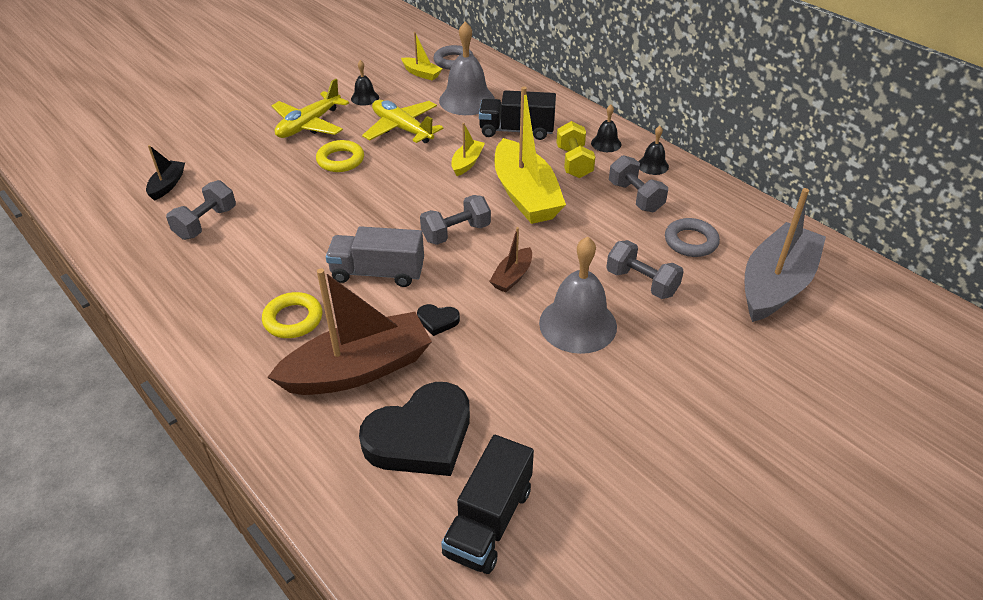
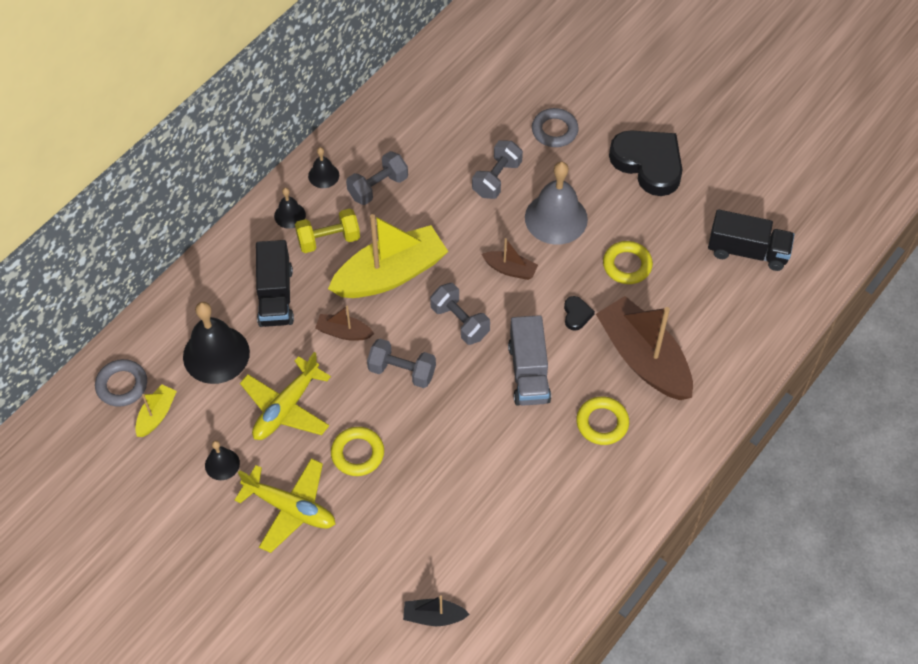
camera: 100 degrees left, 15 degrees up
grey dumbbell [166,180,236,240] -> grey dumbbell moved to [367,338,436,388]
black heart [359,382,470,476] -> black heart moved to [609,130,682,196]
grey bell [439,21,495,115] -> black bell [183,302,250,384]
yellow boat [451,123,485,176] -> brown boat [315,306,374,341]
grey ring [665,218,720,257] -> grey ring moved to [532,108,579,147]
grey boat [745,188,826,322] -> none
none -> yellow ring [603,241,653,284]

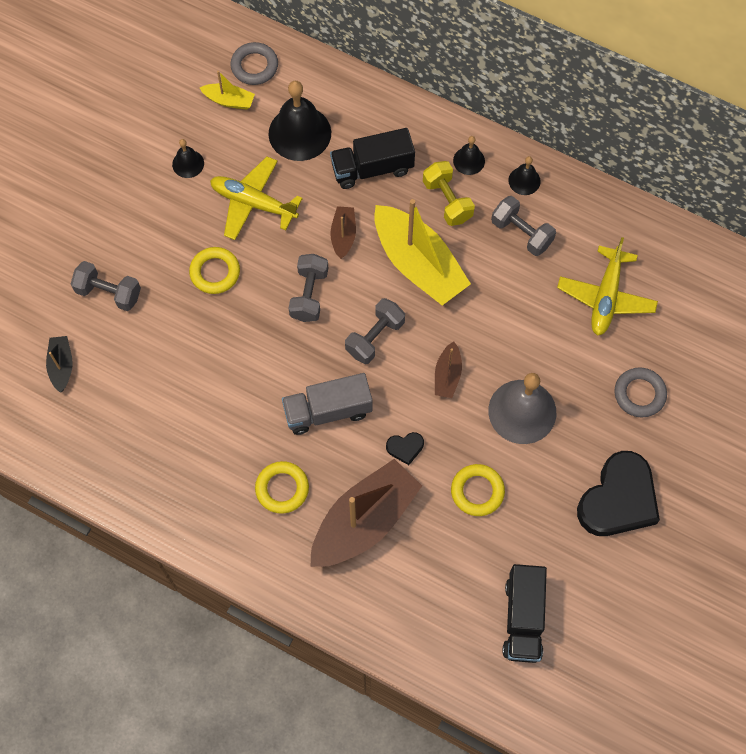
camera: 80 degrees right, 10 degrees up
yellow plane [235,458,335,553] -> yellow plane moved to [557,237,658,336]
grey dumbbell [472,140,523,199] -> grey dumbbell moved to [71,261,141,311]

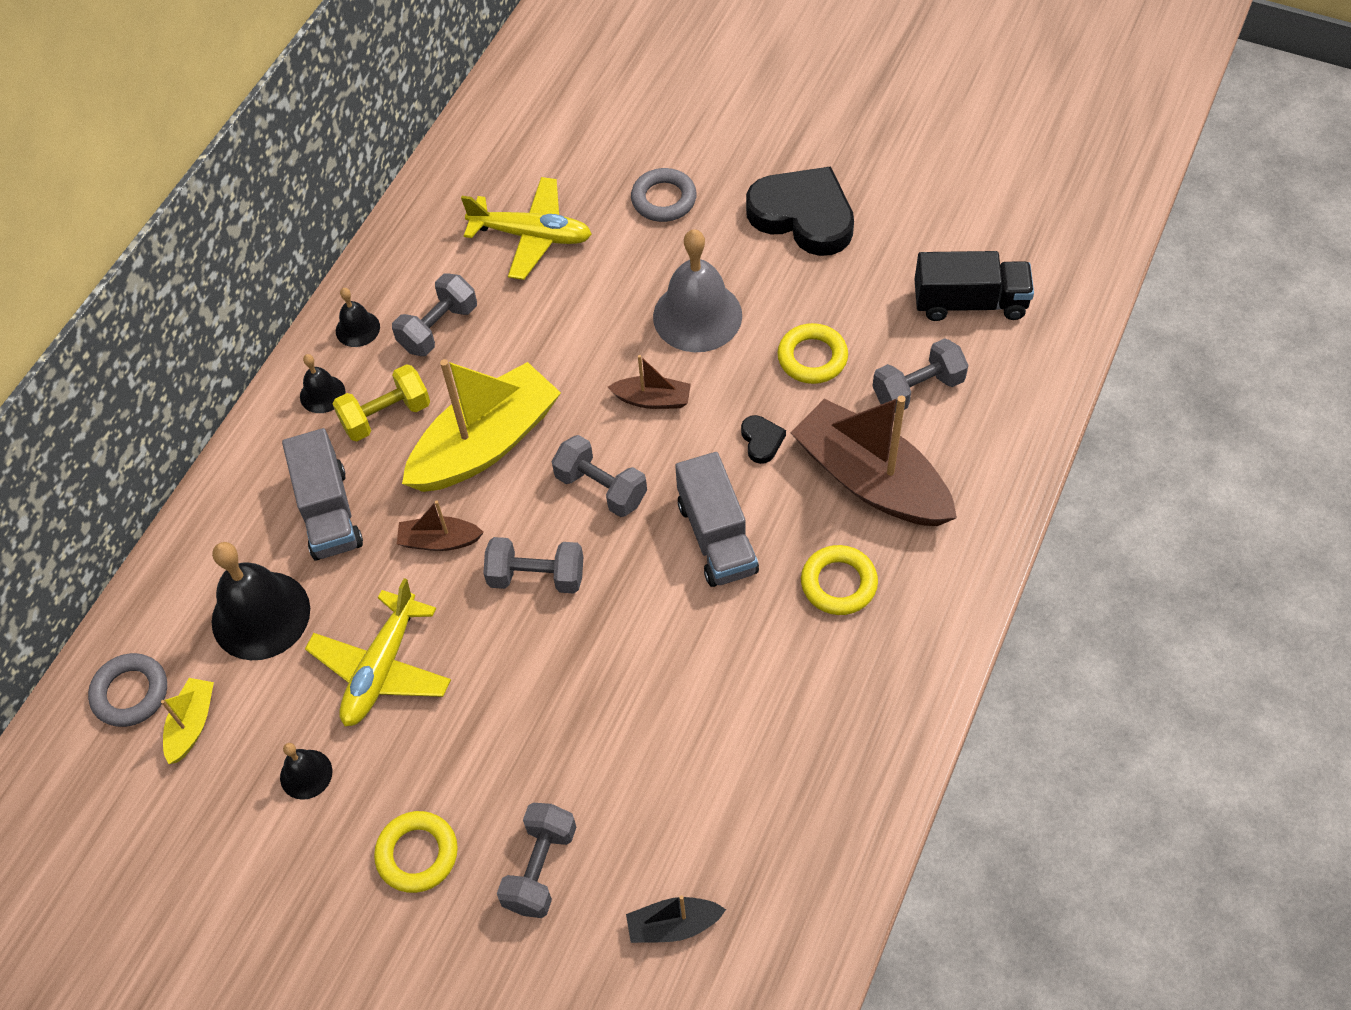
camera: 90 degrees left, 10 degrees down
yellow ring [189,247,240,294] -> yellow ring moved to [374,811,458,893]
black truck [330,128,415,189] -> grey truck [282,428,363,561]
none -> grey dumbbell [872,338,968,412]

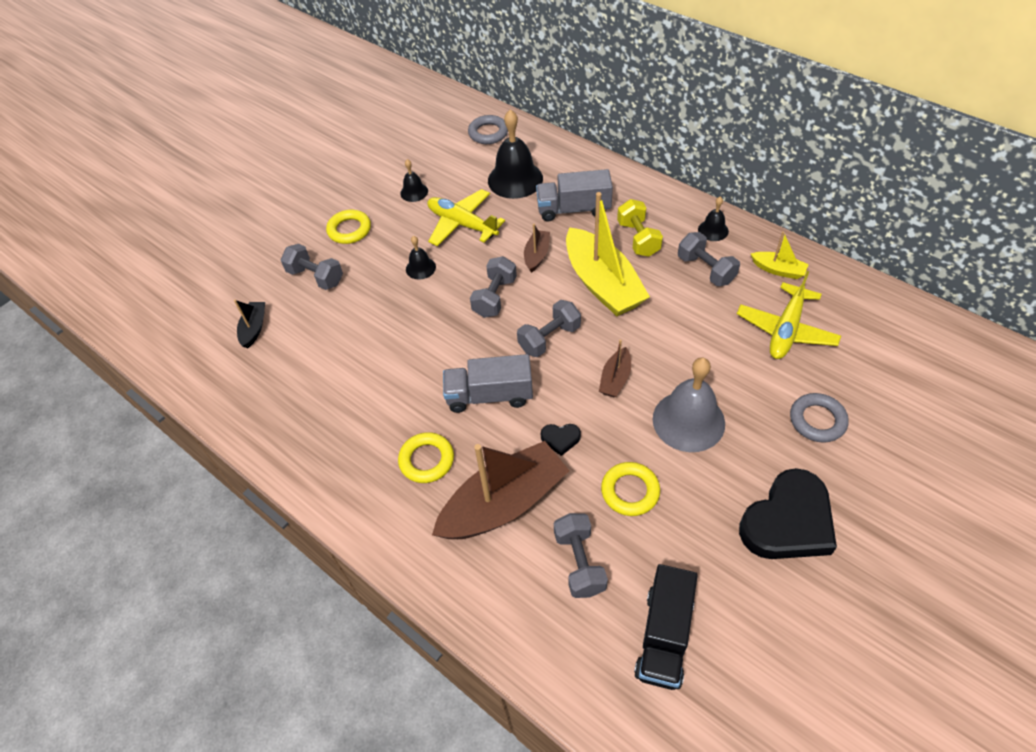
camera: 105 degrees right, 5 degrees down
yellow boat [161,678,214,764] -> yellow boat moved to [751,231,809,279]
black bell [300,354,346,413] -> black bell moved to [406,236,436,280]

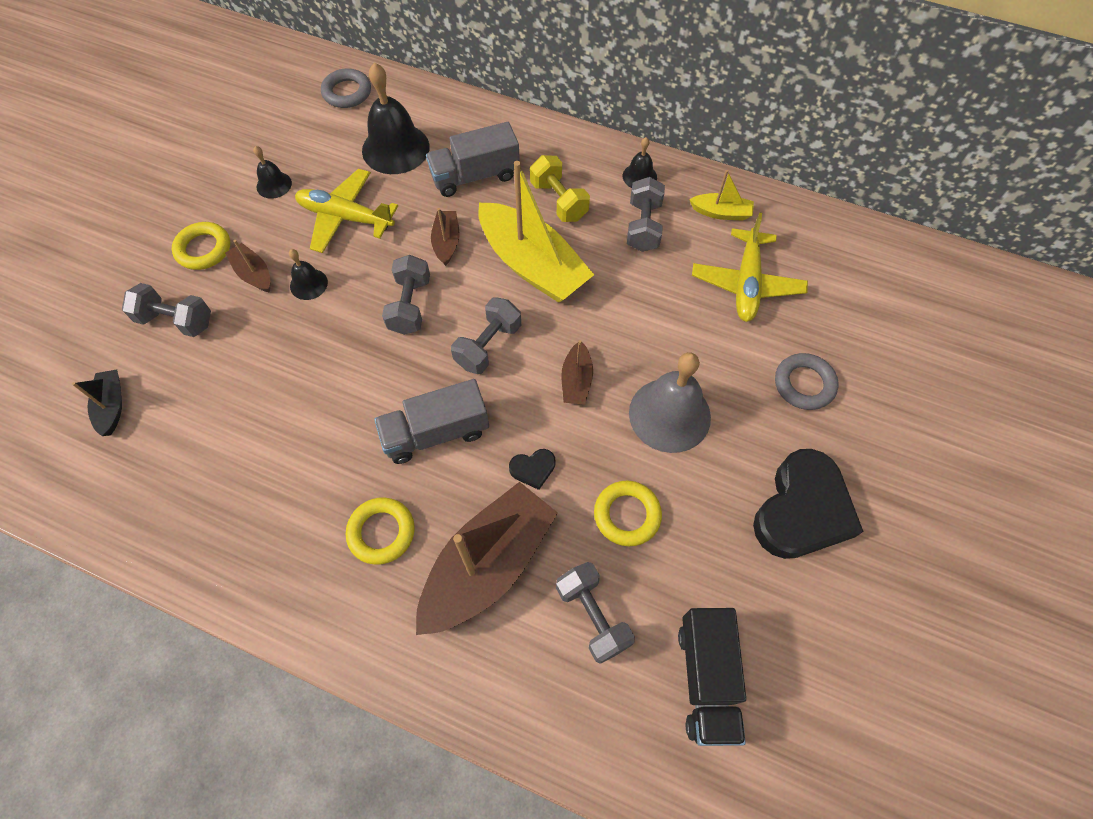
camera: 20 degrees left, 10 degrees up
grey dumbbell [678,232,740,286] -> grey dumbbell turned 60 degrees clockwise [627,177,665,252]
none -> brown boat [225,240,270,293]

